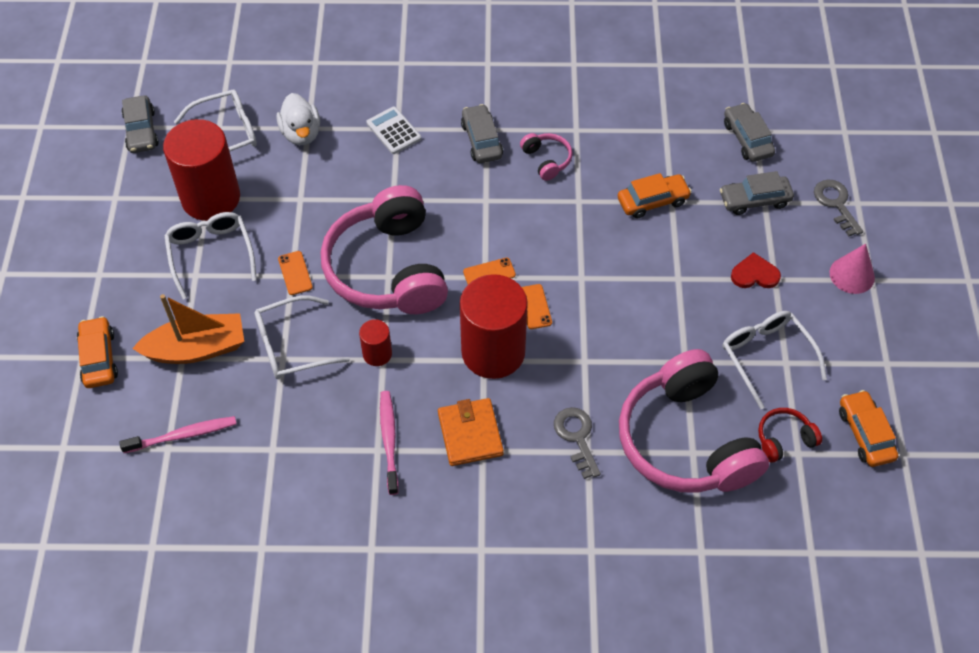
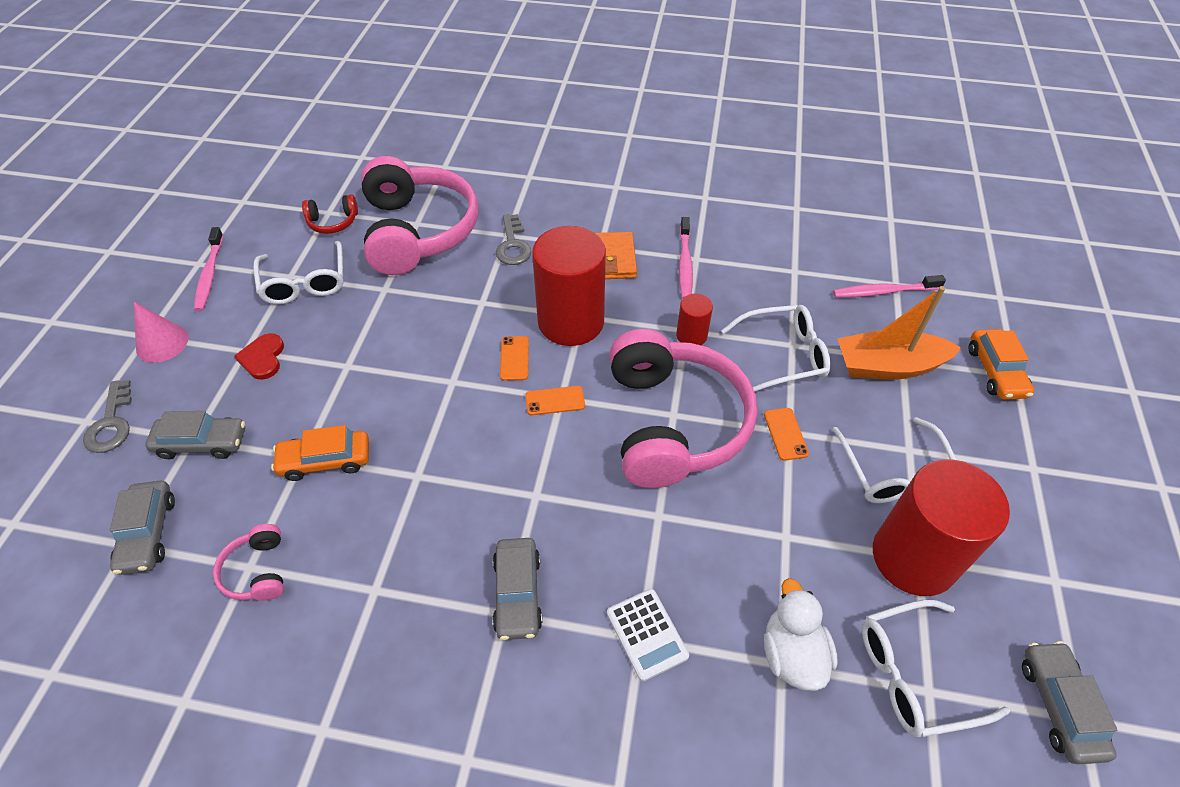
camera: 170 degrees left, 5 degrees down
pink headphones [520,133,573,181] -> pink headphones moved to [213,524,284,601]
red heart [731,252,781,288] -> red heart turned 75 degrees clockwise [234,333,284,380]
orange car [839,390,898,467] -> none
none -> pink toothbrush [194,227,224,312]

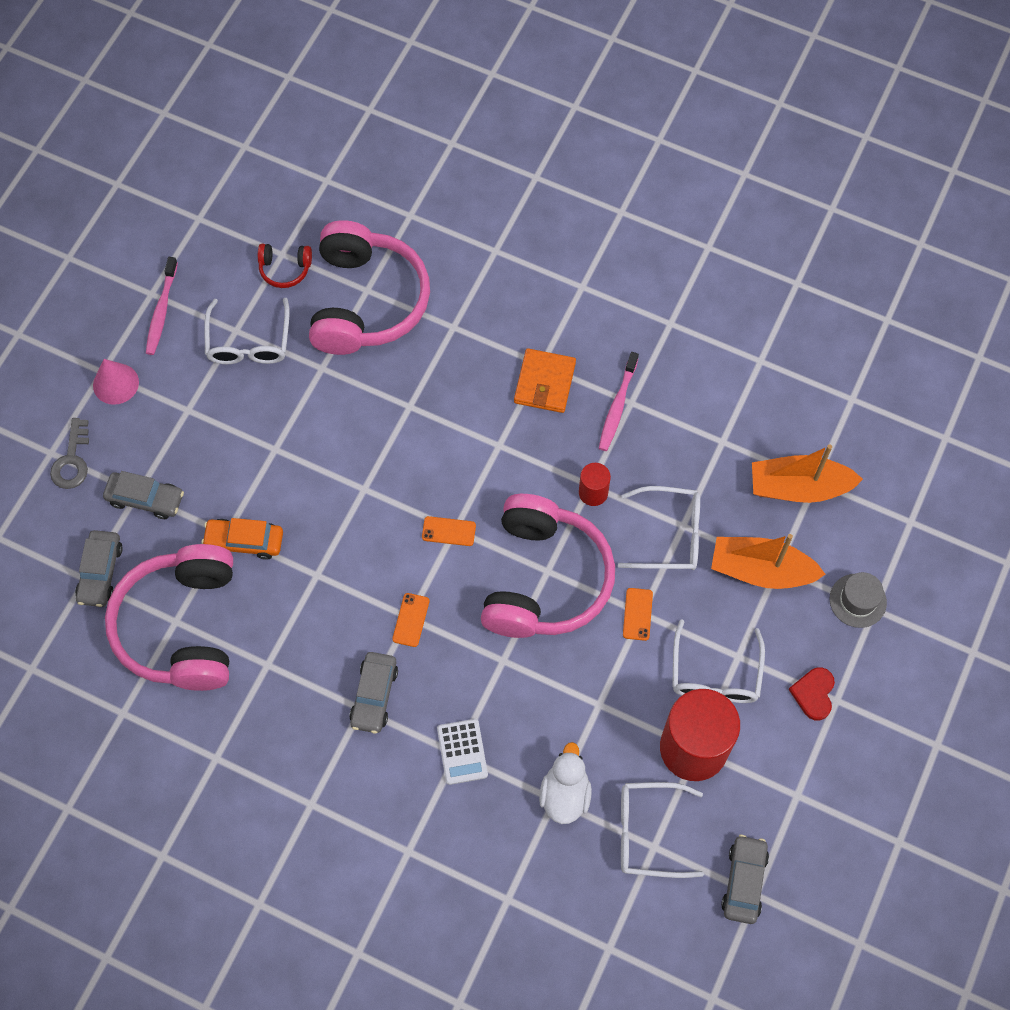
camera: 15 degrees right, 15 degrees up
pink headphones [213,524,284,601] -> pink headphones [105,544,233,691], size x2.43
red heart [234,333,284,380] -> red heart moved to [788,667,835,720]
grey key [496,214,532,265] -> none
orange phone [500,336,529,381] -> orange phone moved to [392,593,429,647]
red cylinder [532,226,606,346] -> none
pink toothbrush [833,275,946,298] -> orange boat [752,444,863,503]
orange car [969,329,1034,400] -> grey hat [830,572,887,628]

